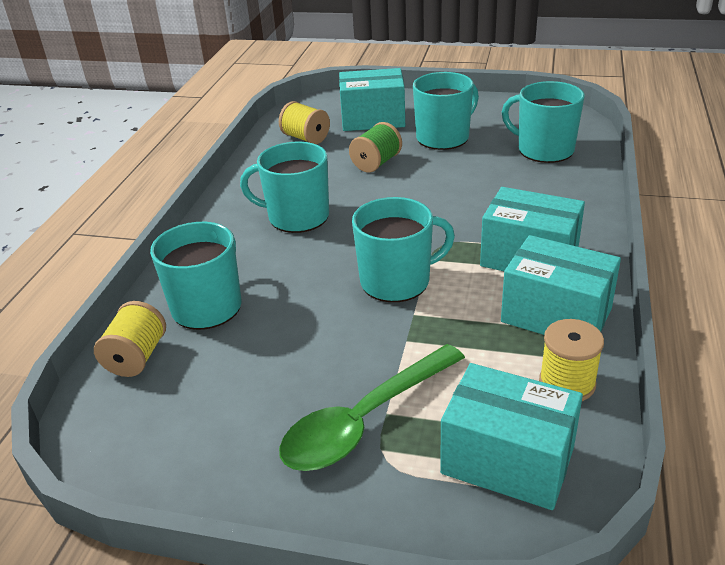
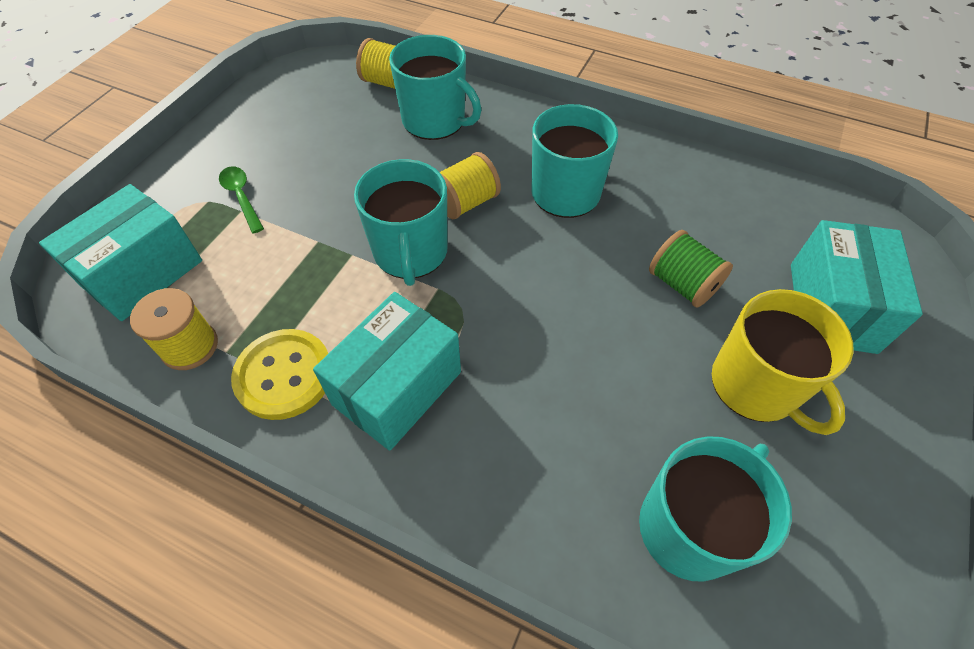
camera: 100 degrees right, 20 degrees up
yellow spool [279,101,330,144] -> yellow spool moved to [440,152,501,219]
green spoon [279,344,465,471] -> green spoon [219,166,264,234], size x0.50
turquoise mug [413,72,479,150] -> yellow mug [712,289,853,435]
turquoise box [501,235,621,335] -> yellow button [231,329,328,420]

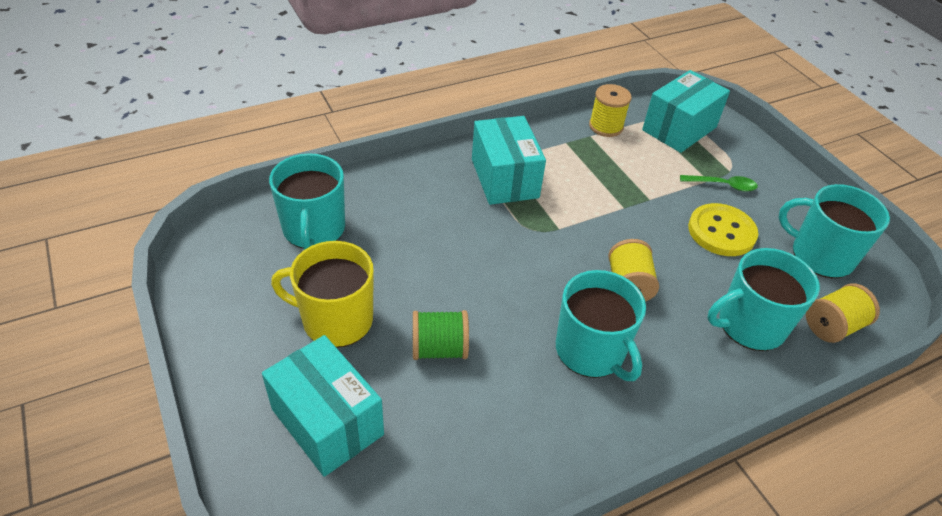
camera: 125 degrees right, 10 degrees down
turquoise box [39,184,202,321] -> turquoise box turned 60 degrees clockwise [642,70,730,153]
yellow button [231,329,328,420] -> yellow button moved to [688,203,758,256]
turquoise mug [354,159,448,286] -> turquoise mug moved to [778,184,890,278]

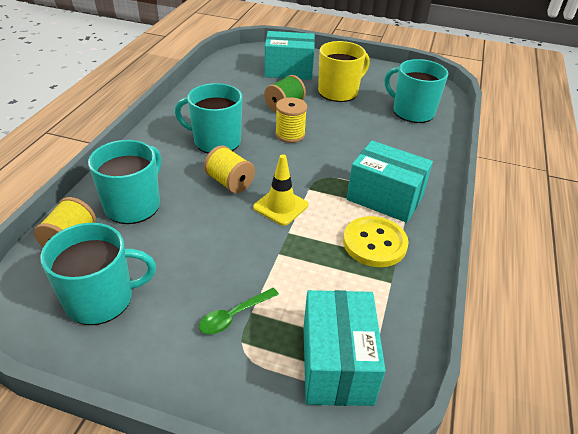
camera: 135 degrees right, 5 degrees down
yellow spool [589,84,632,137] -> yellow spool moved to [275,97,307,143]
yellow button [688,203,758,256] -> yellow button moved to [343,216,409,267]
none -> yellow traffic cone [253,154,308,226]

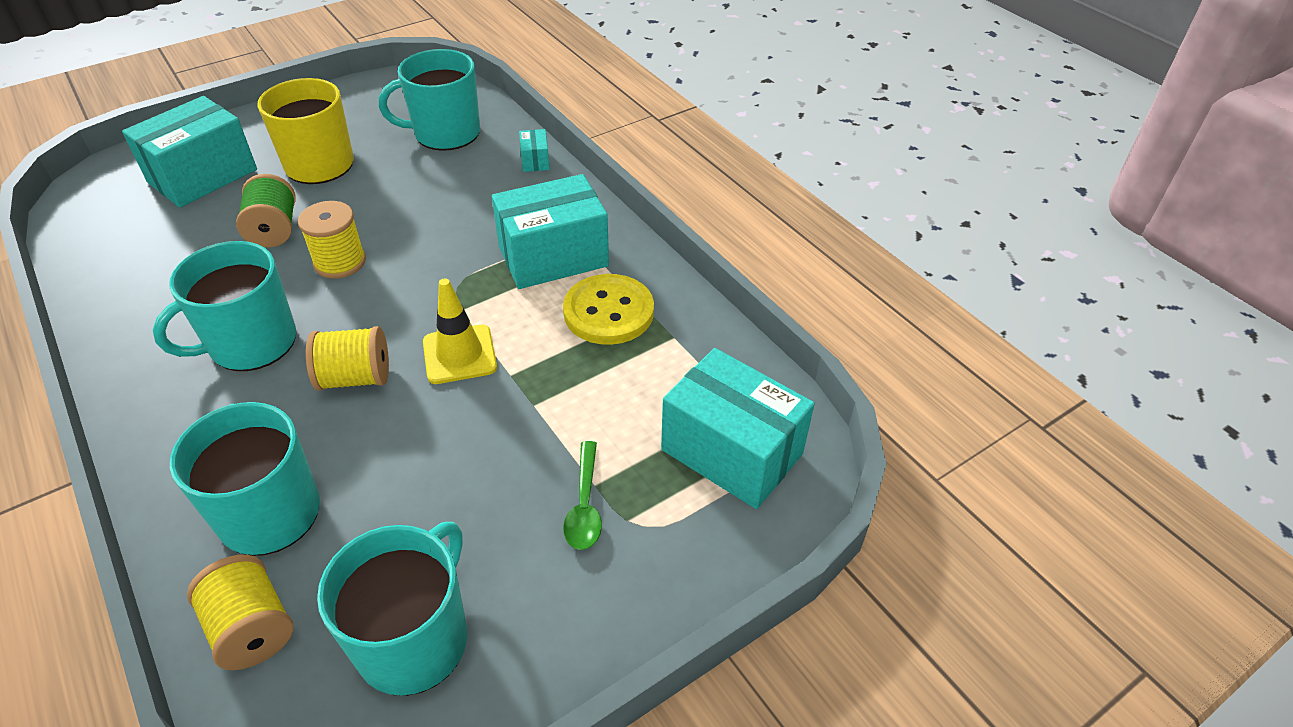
camera: 50 degrees left, 5 degrees up
none -> turquoise box [519,129,550,172]

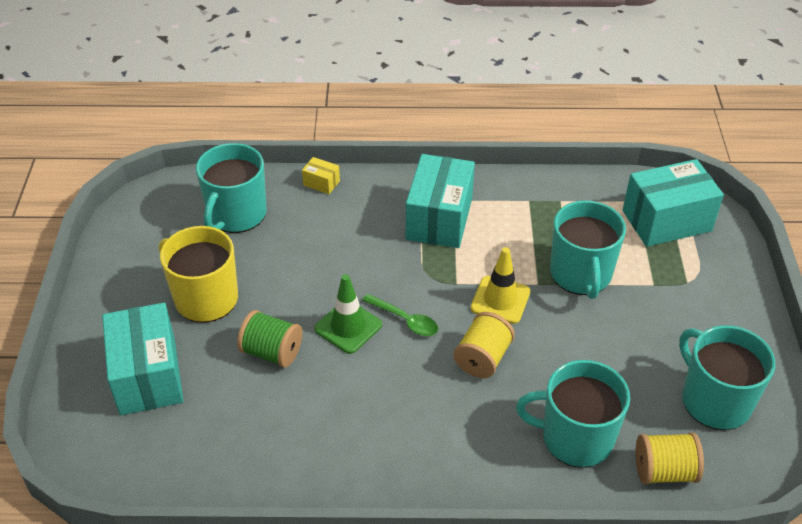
camera: 55 degrees left, 0 degrees up
turquoise mug [153,241,296,371] -> turquoise mug moved to [550,200,626,299]
yellow spool [298,201,366,279] -> green traffic cone [315,274,382,354]
turquoise box [519,129,550,172] -> yellow box [302,157,340,194]
yellow button [563,274,654,345] -> none
green spoon [563,441,602,550] -> green spoon moved to [362,294,438,336]

